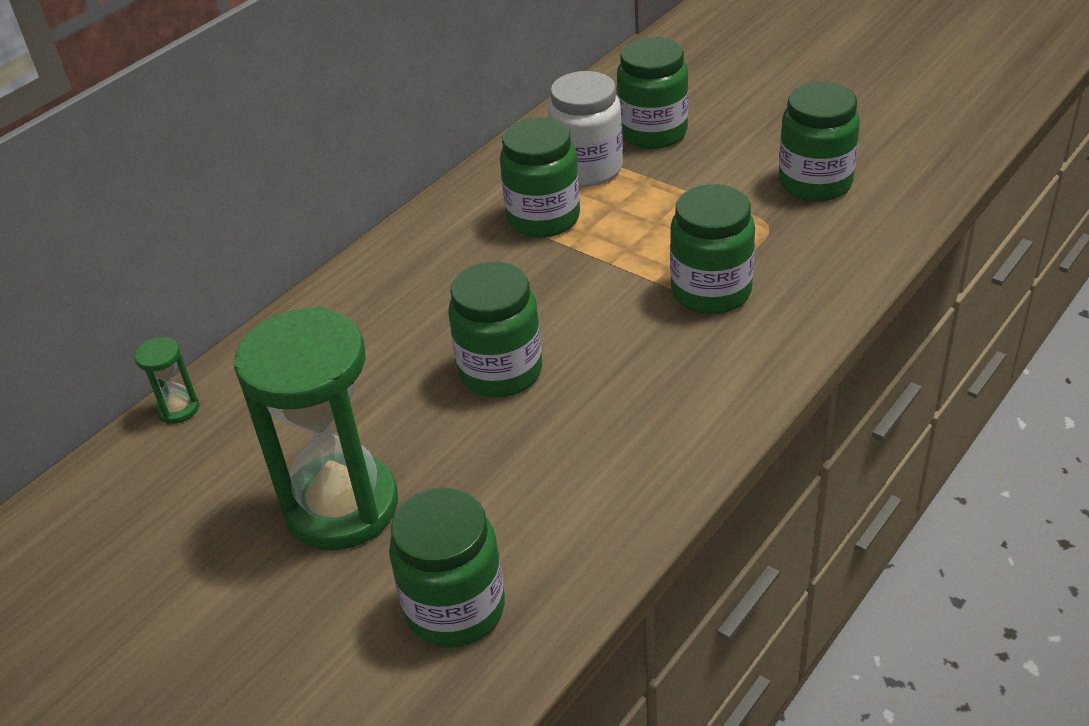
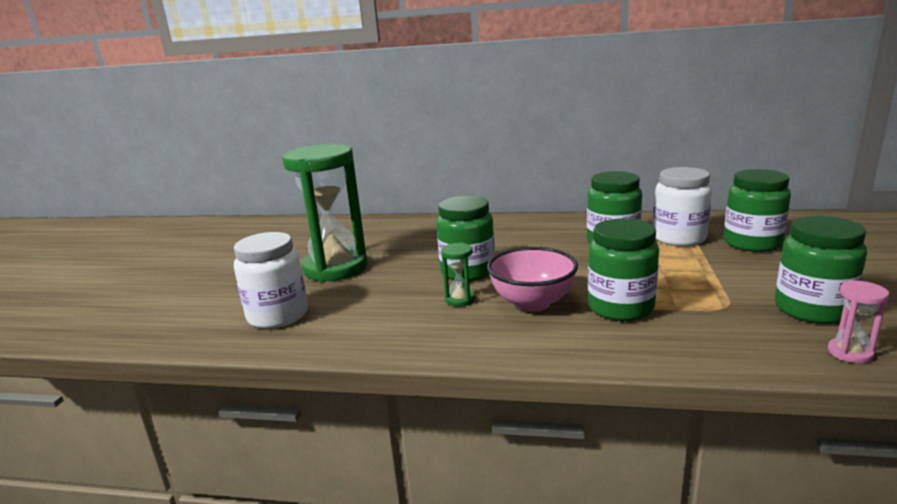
camera: 60 degrees right, 20 degrees down
green hourglass [134,337,200,424] -> green hourglass moved to [441,243,475,307]
green jar [389,487,505,648] -> white jar [234,232,308,329]
none -> pink bowl [487,247,578,312]
none -> pink hourglass [828,280,889,363]

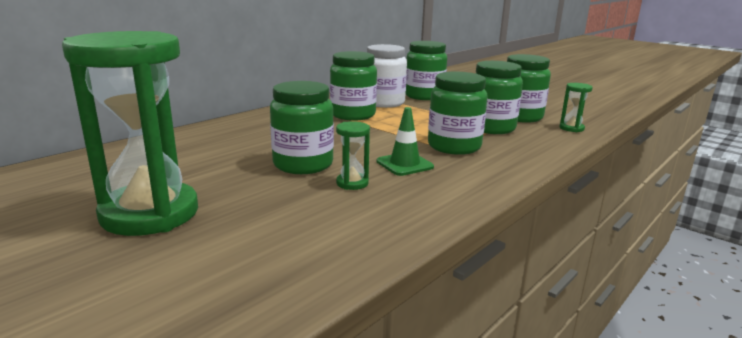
camera: 60 degrees left, 0 degrees up
white jar [234,232,308,329] -> none
pink bowl [487,247,578,312] -> green traffic cone [377,107,434,176]
pink hourglass [828,280,889,363] -> green hourglass [560,83,593,132]
none -> green jar [476,61,523,134]

